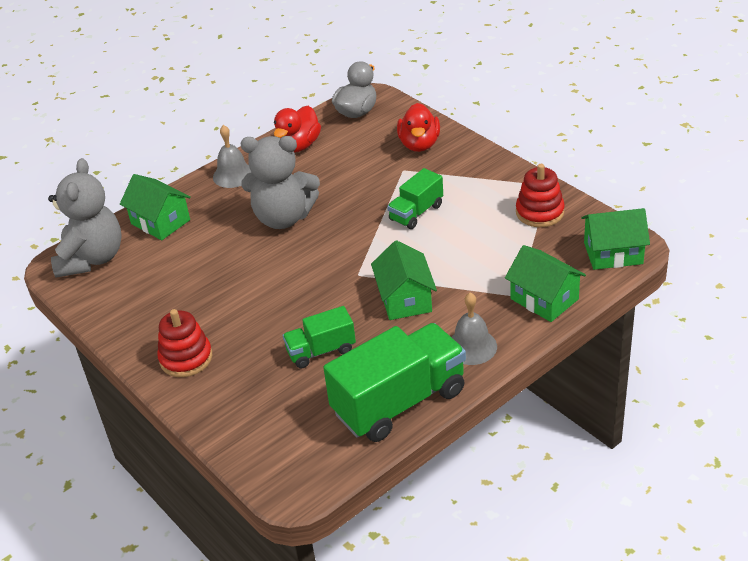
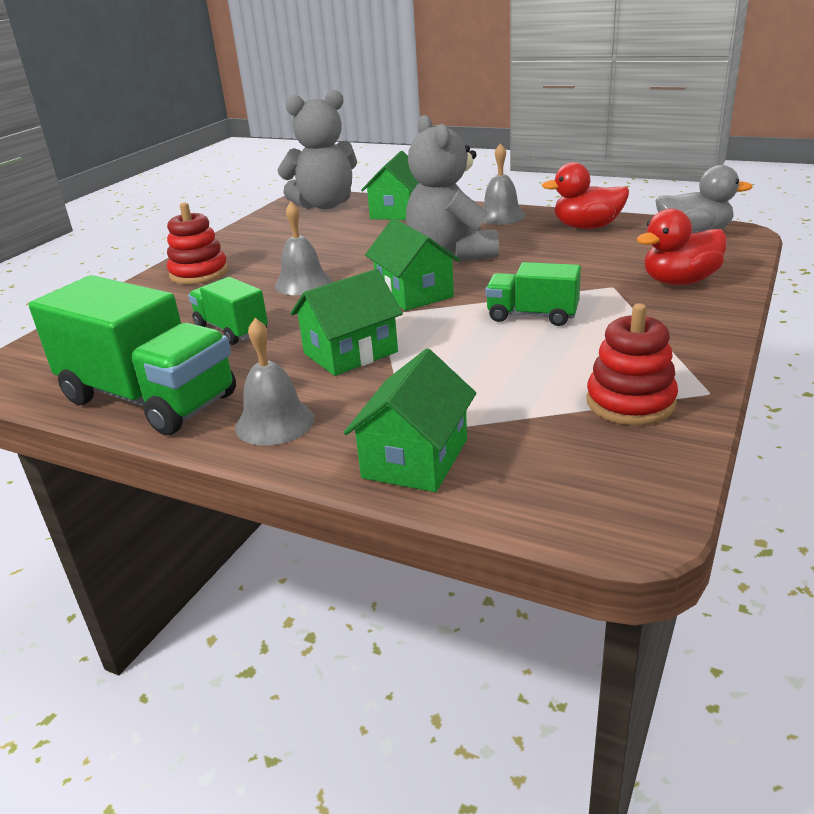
camera: 65 degrees right, 10 degrees down
green house [581,208,650,270] -> green house moved to [365,218,460,311]
none -> grey bell [275,202,332,295]

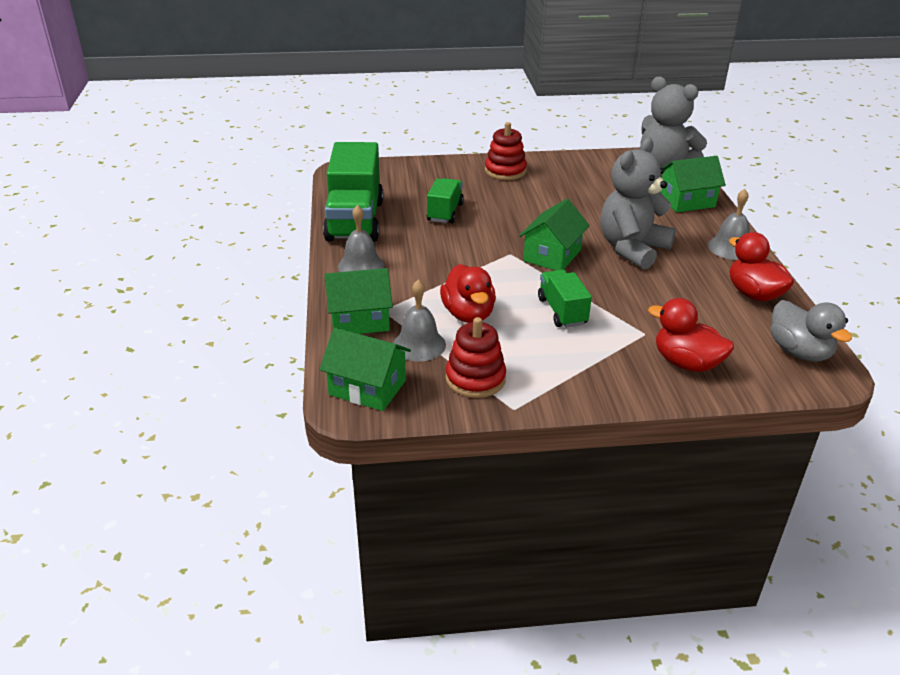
camera: 55 degrees right, 5 degrees up
grey bell [275,202,332,295] -> grey bell moved to [393,280,446,362]
green house [290,269,403,376] -> green house moved to [319,328,411,411]
none -> red duck [440,264,496,323]

